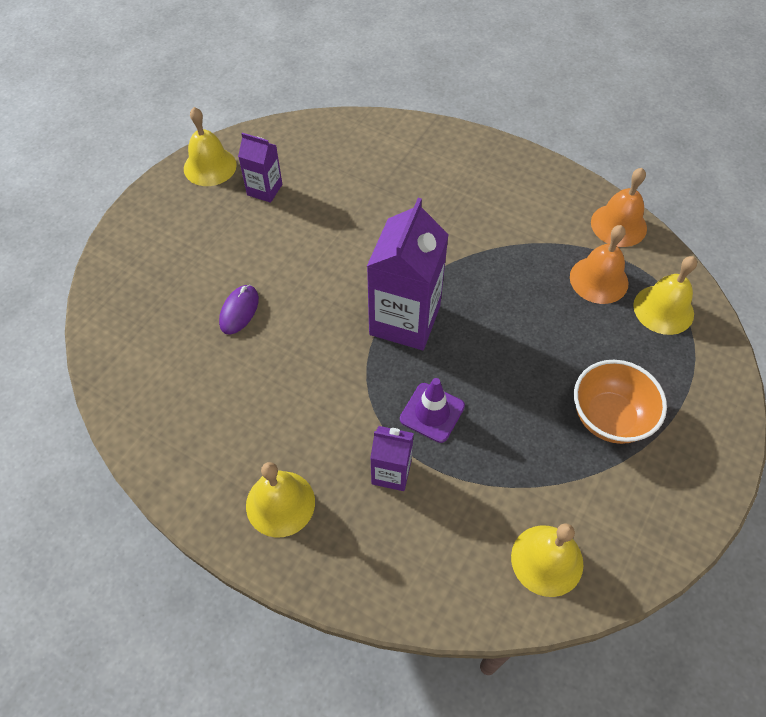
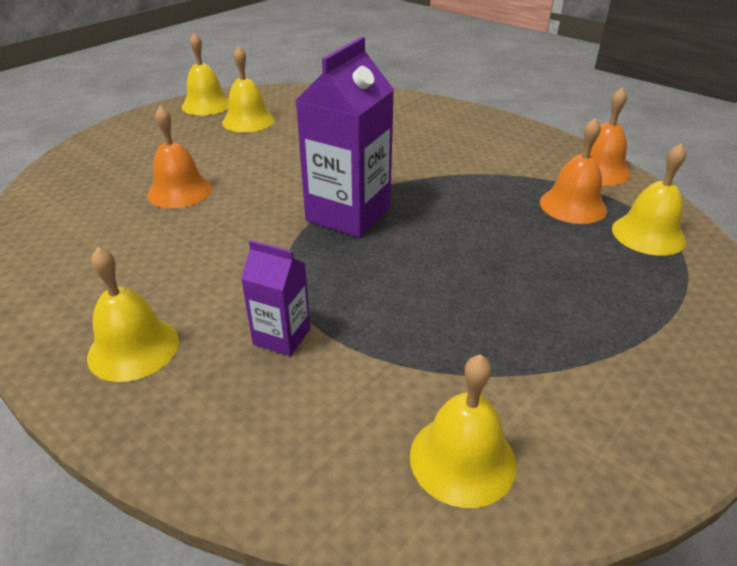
camera: 10 degrees right, 20 degrees down
purple mouse [219,285,259,335] -> orange bell [147,105,212,209]
purple carton [238,133,282,203] -> yellow bell [222,46,275,133]
purple traffic cone [400,378,465,443] -> none
orange bowl [574,360,667,444] -> none

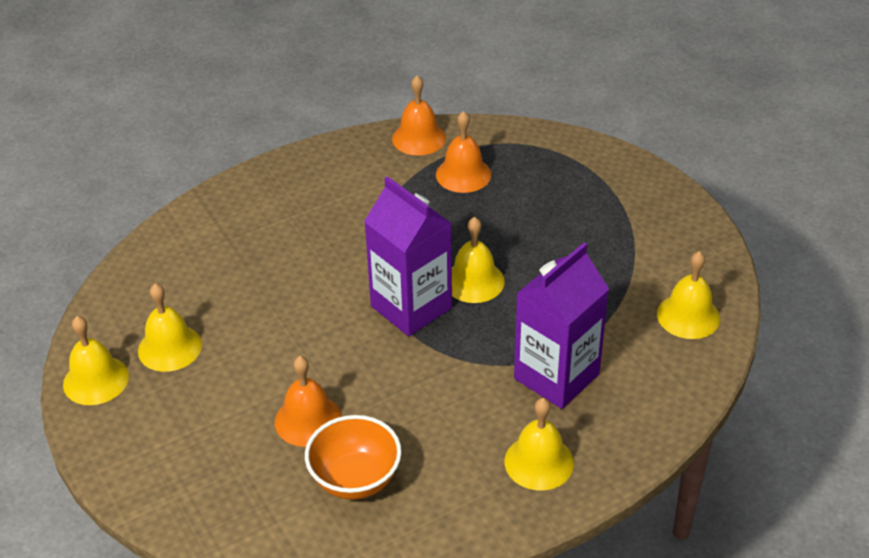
camera: 70 degrees left, 5 degrees up
purple carton [241,240,310,356] -> purple carton [514,243,609,409], size x1.90
yellow bell [612,143,686,256] -> yellow bell moved to [452,217,505,303]
none -> orange bowl [305,415,402,500]

